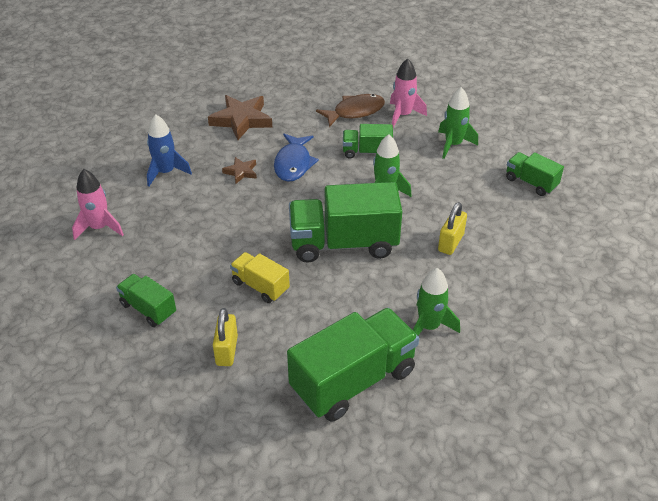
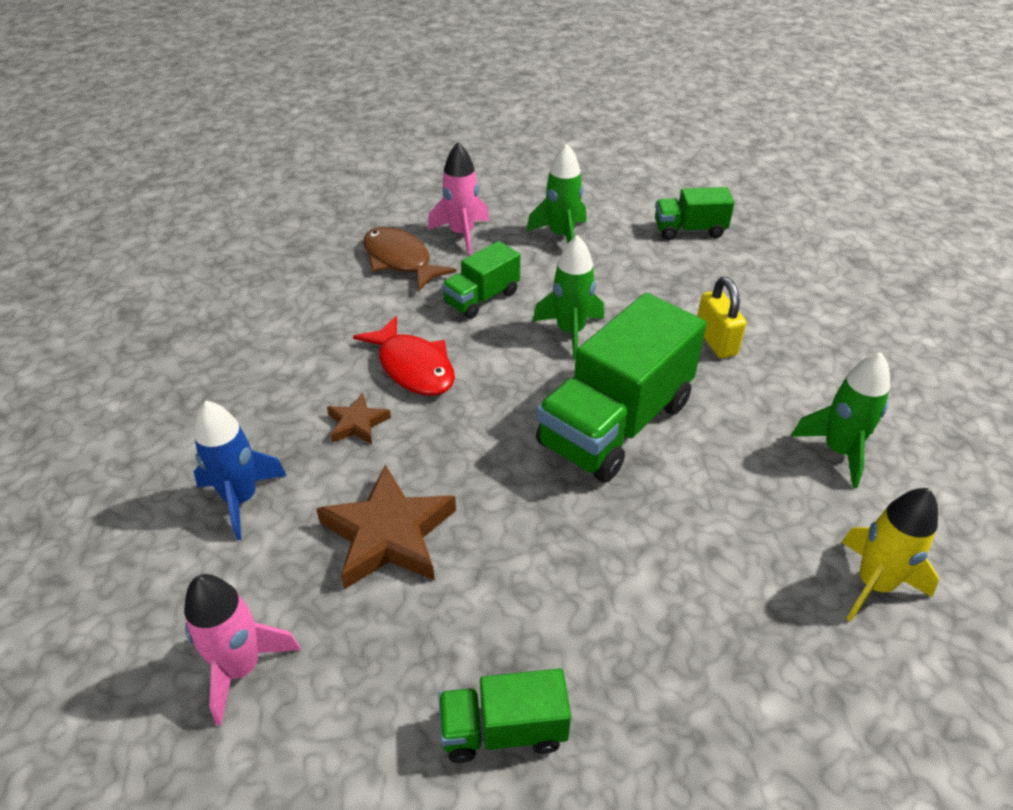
camera: 45 degrees left, 0 degrees up
brown star [208,95,272,140] -> brown star moved to [316,464,456,589]
yellow padlock [213,308,238,366] -> none
yellow truck [230,252,290,303] -> none
blue fish [274,134,319,182] -> red fish [353,316,455,396]
green truck [287,308,419,422] -> yellow rocket [842,488,939,622]
brown fish [316,94,385,127] -> brown fish turned 60 degrees counterclockwise [363,227,456,291]

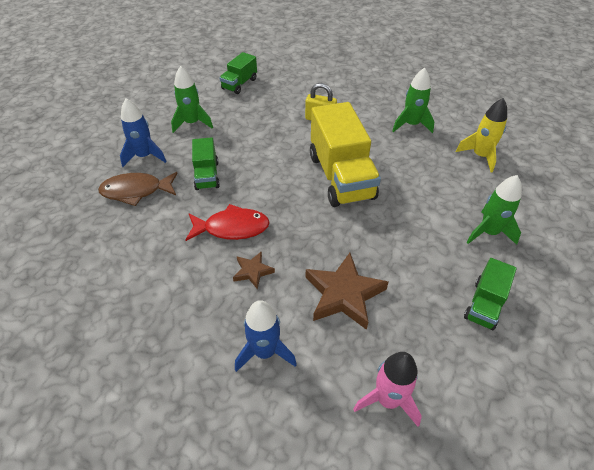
camera: 55 degrees left, 5 degrees up
pink rocket [428,142,489,255] -> blue rocket [120,99,167,167]
green rocket [533,235,604,360] -> green rocket moved to [467,175,522,245]
green truck [536,293,707,483] -> yellow truck [310,102,381,207]

